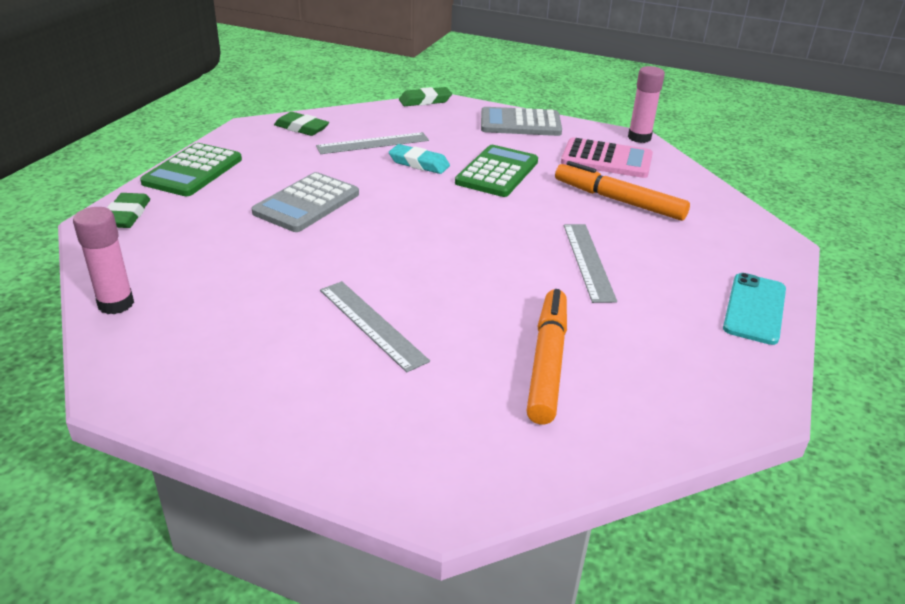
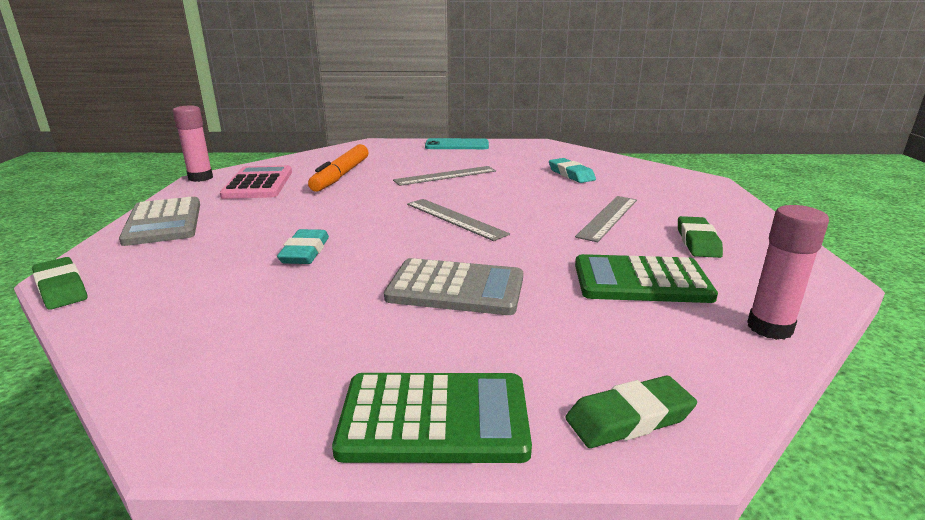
camera: 110 degrees left, 10 degrees down
green eraser [274,112,329,136] -> green eraser moved to [678,216,723,258]
grey ruler [316,132,429,154] -> grey ruler moved to [407,199,510,241]
green calculator [455,145,538,197] -> green calculator moved to [575,254,718,303]
orange marker [526,289,567,425] -> turquoise eraser [549,158,596,183]

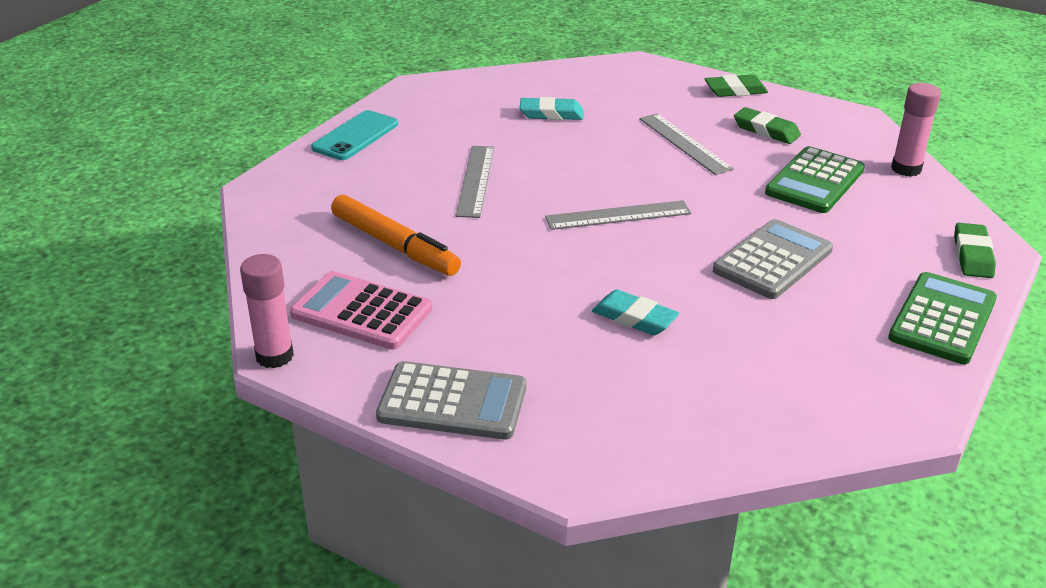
camera: 60 degrees left, 10 degrees up
green eraser [32,257,88,310] -> green eraser moved to [705,74,768,97]

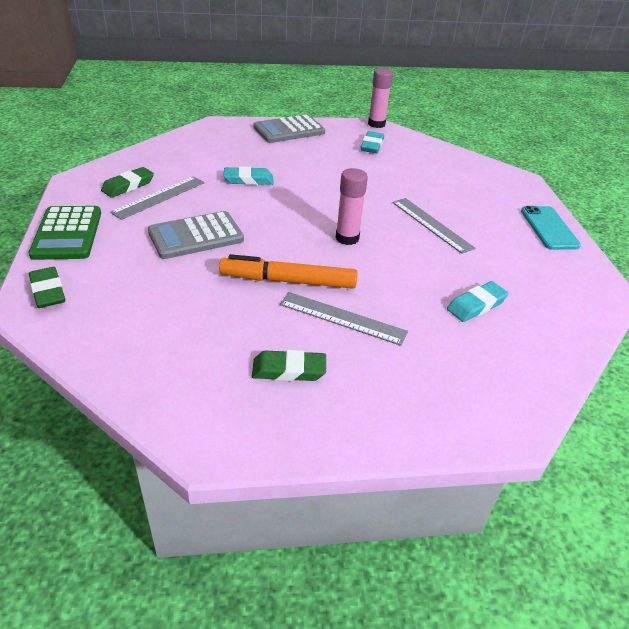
camera: 140 degrees right, 5 degrees up
pink calculator [290,271,432,350] -> turquoise eraser [361,131,384,153]
orange marker [331,195,461,276] -> orange marker moved to [219,254,358,289]
grey ruler [545,200,691,230] -> grey ruler moved to [110,176,204,220]
green eraser [705,74,768,97] -> green eraser moved to [101,167,154,198]
grey calculator [713,219,833,299] -> grey calculator turned 60 degrees clockwise [148,211,244,259]
green calculator [765,146,865,213] -> none
pink glue stick [891,83,941,177] -> pink glue stick moved to [336,168,368,245]

